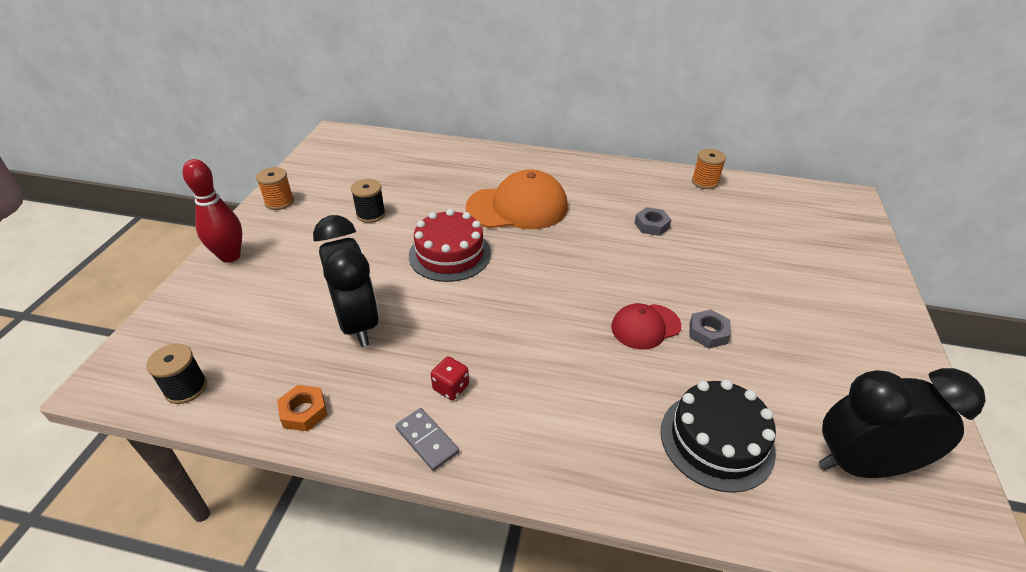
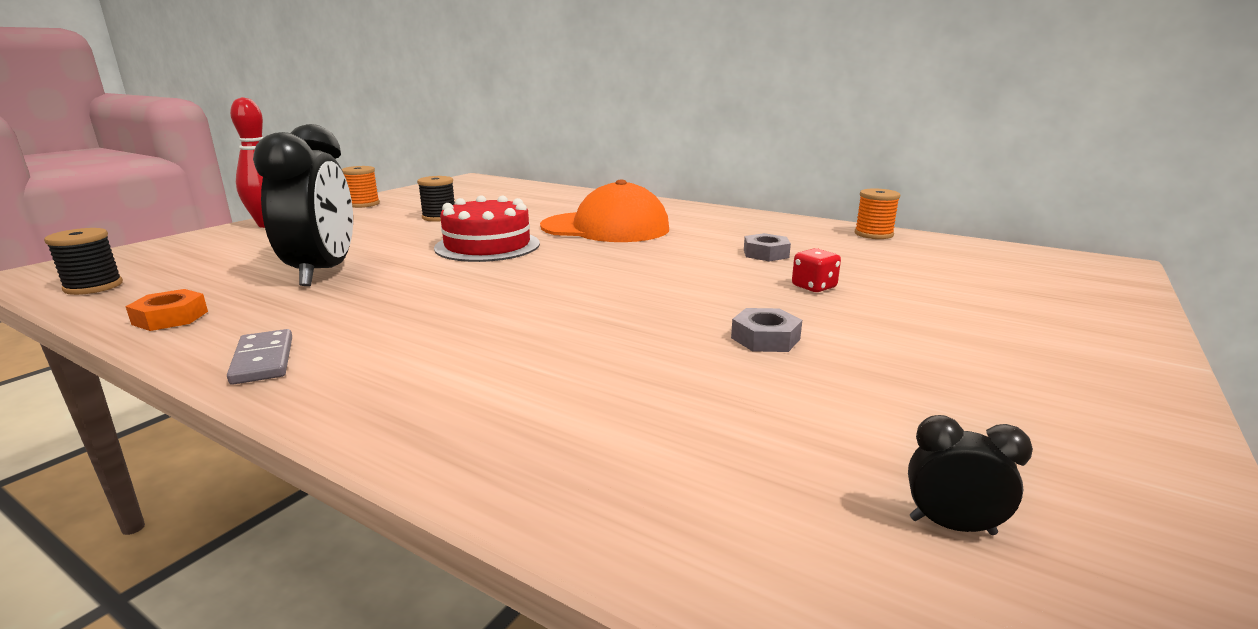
camera: 20 degrees right, 20 degrees down
red dice [431,356,469,400] -> red dice moved to [792,248,841,292]
red cap [611,303,681,350] -> none
black cake [660,379,776,493] -> none
black clock [819,368,986,478] -> black clock [908,415,1033,535], size x0.40

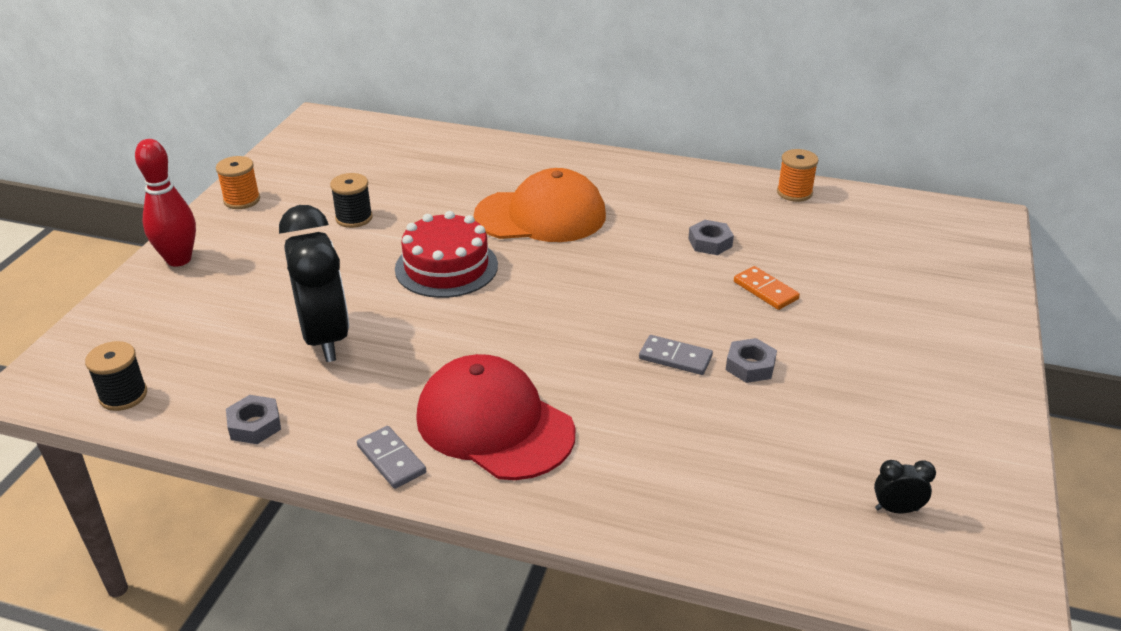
camera: 15 degrees left, 15 degrees up
orange nut [125,289,208,331] -> grey nut [226,395,281,444]
red dice [792,248,841,292] -> orange domino [734,266,800,310]
none -> red cap [416,354,575,480]
none -> grey domino [639,335,713,375]

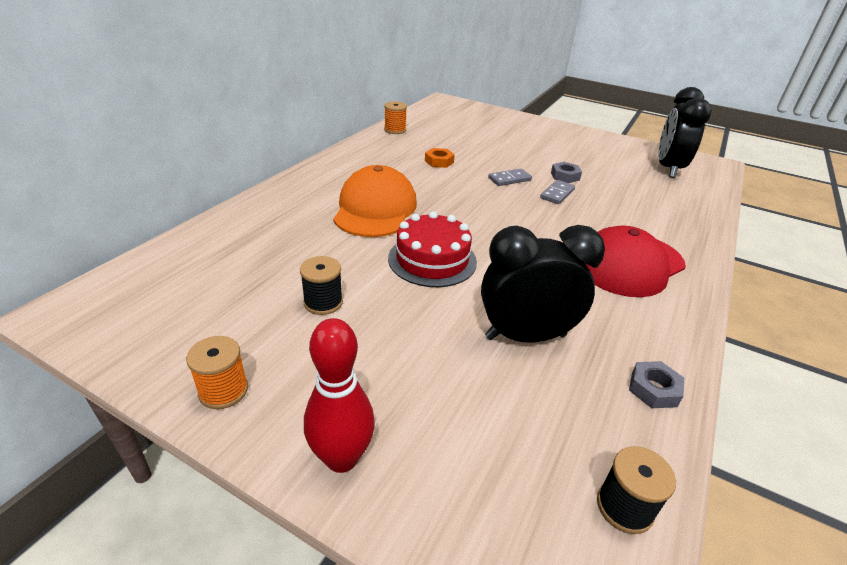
camera: 80 degrees left, 0 degrees up
grey domino [357,426,426,489] -> grey domino moved to [488,169,532,186]
grey nut [688,220,734,255] -> orange nut [425,148,455,168]
orange domino [734,266,800,310] -> none
black clock [874,460,936,513] -> black clock [658,87,712,178], size x2.48

